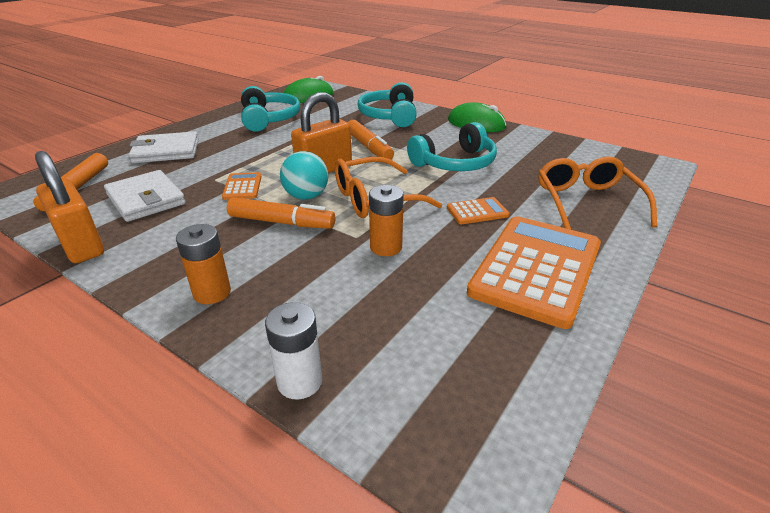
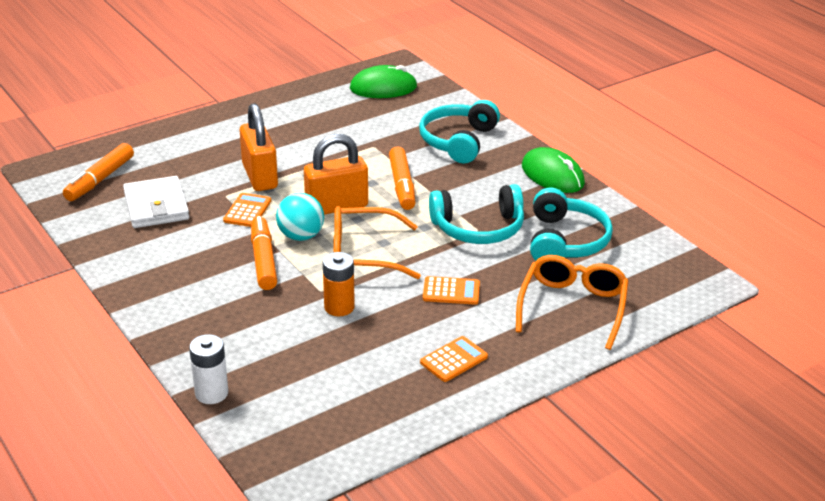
camera: 20 degrees right, 0 degrees up
orange padlock [35,151,104,263] -> orange padlock moved to [240,103,278,191]
white wallet [129,131,199,163] -> none
orange battery [176,224,231,304] -> none
orange marker [227,197,335,229] -> orange marker turned 135 degrees counterclockwise [251,216,277,290]
turquoise headphones [241,86,300,132] -> turquoise headphones moved to [530,188,613,261]
orange calculator [467,216,601,329] -> orange calculator [420,336,488,382], size x0.44

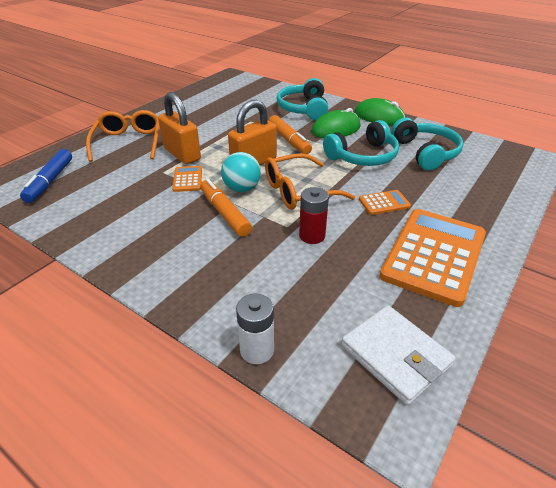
camera: 20 degrees left, 5 degrees up
orange marker [63,143,134,201] -> blue marker [20,149,72,203]
white wallet [123,176,190,228] -> white wallet moved to [341,305,456,405]
orange battery [323,252,355,316] -> red battery [299,187,329,244]
green mouse [350,65,417,98] -> green mouse moved to [312,108,361,138]
orange calculator [420,336,488,382] -> orange calculator [379,209,486,307], size x2.30
orange glasses [516,255,628,350] -> orange glasses moved to [86,110,160,162]

